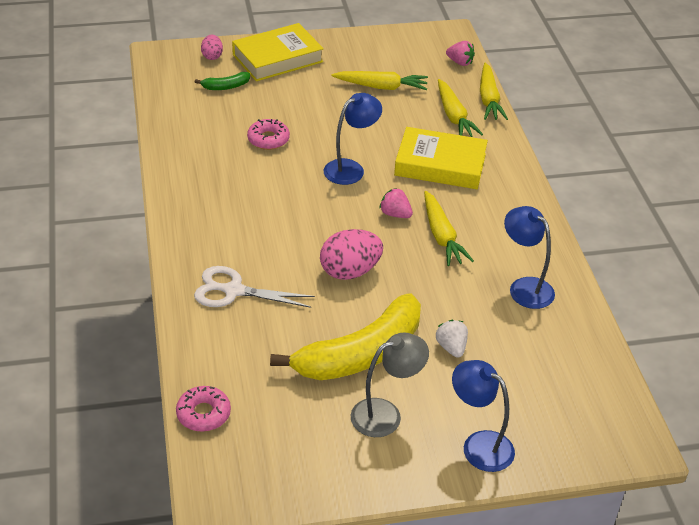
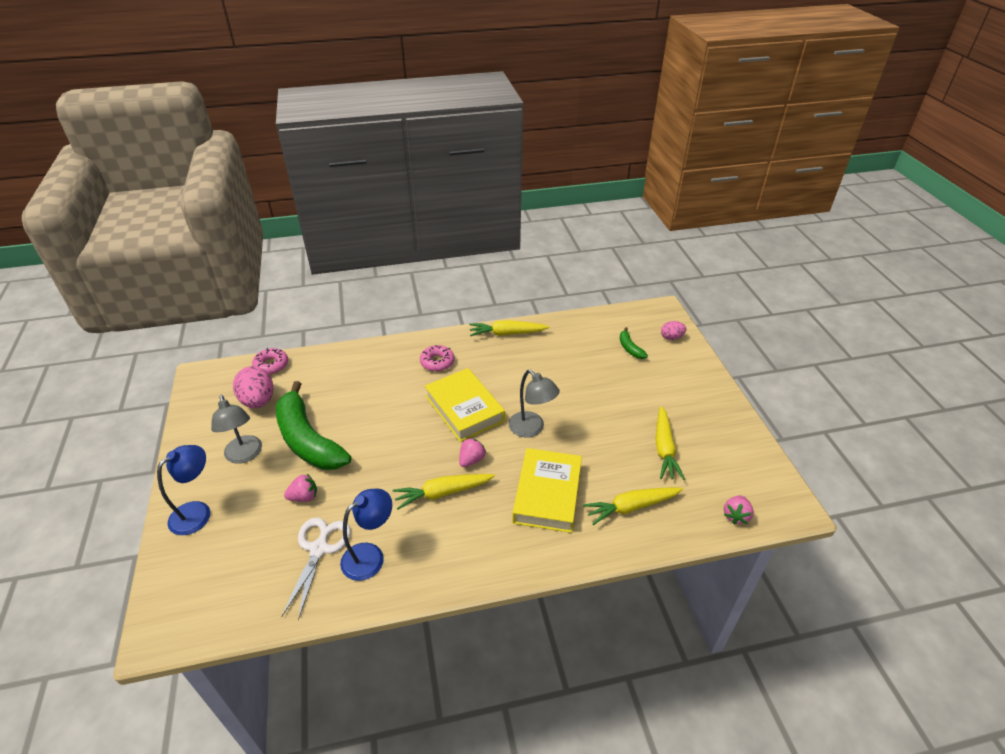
camera: 90 degrees right, 0 degrees up
white scissors [194,266,315,308] -> white scissors moved to [281,517,351,620]
yellow book [232,23,324,81] -> yellow book moved to [425,368,505,442]
pink donut [247,119,290,150] -> pink donut moved to [420,345,454,372]
yellow banana [270,294,421,380] -> green banana [276,381,351,470]
pink egg [320,229,383,280] -> pink egg moved to [233,366,273,408]
blue lamp [324,93,382,185] -> grey lamp [509,370,560,438]
white strawberry [436,320,468,358] -> pink strawberry [284,474,317,502]
yellow carrot [480,63,508,120] -> yellow carrot moved to [469,320,550,336]

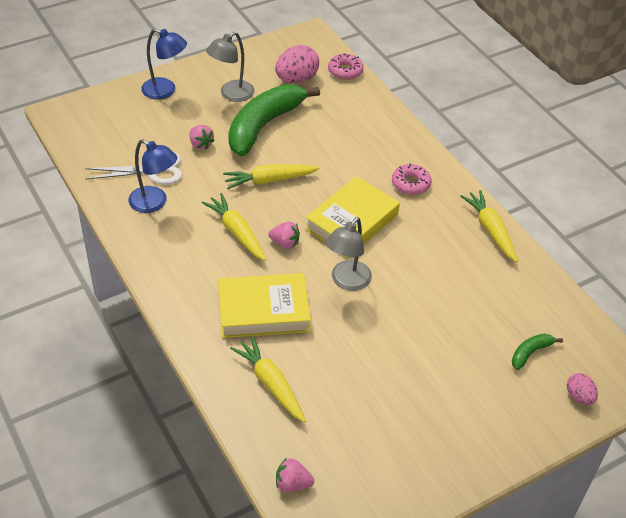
camera: 70 degrees right, 5 degrees up
yellow carrot [655,406,685,480] -> yellow carrot moved to [223,164,320,189]

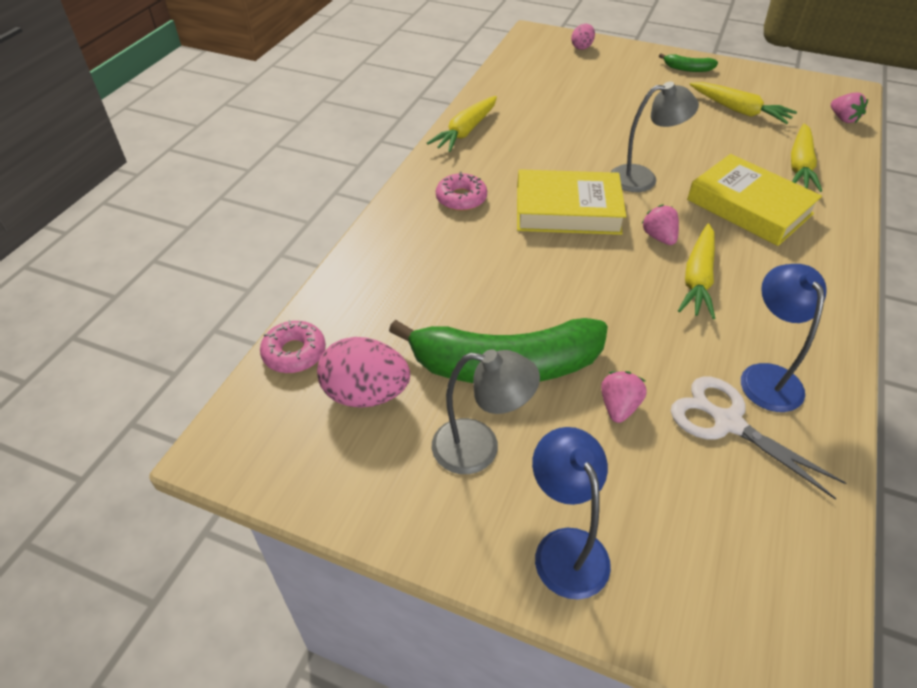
camera: 125 degrees left, 0 degrees up
yellow carrot [223,164,320,189] -> yellow carrot moved to [690,82,797,124]
green banana [512,334,563,370] -> green banana moved to [659,53,718,72]

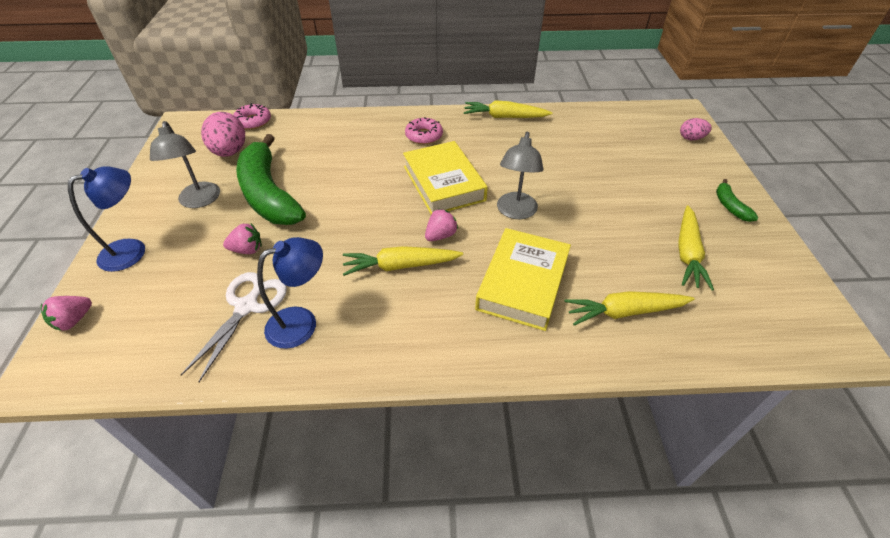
camera: 65 degrees right, 0 degrees up
grey lamp [611,81,699,192] -> grey lamp turned 45 degrees clockwise [497,132,544,219]
pink strawberry [831,92,868,123] -> pink strawberry moved to [41,296,92,331]

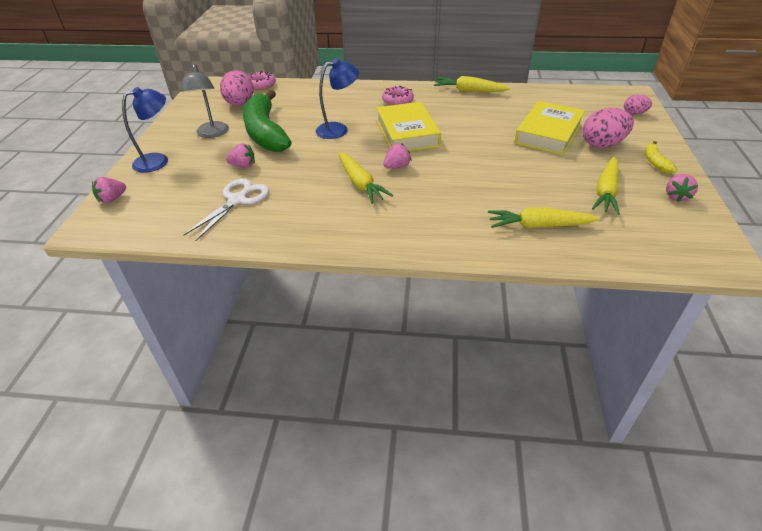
camera: 10 degrees right, 5 degrees down
blue lamp [257,237,323,349] -> blue lamp moved to [316,59,359,139]
yellow carrot [343,246,463,276] -> yellow carrot turned 120 degrees counterclockwise [338,152,393,204]
yellow book [475,228,571,331] -> yellow book moved to [514,101,585,155]
grey lamp [497,132,544,219] -> none
green banana [716,179,759,222] -> yellow banana [645,141,677,174]
none -> pink egg [582,108,634,148]
none -> pink strawberry [666,174,698,202]

